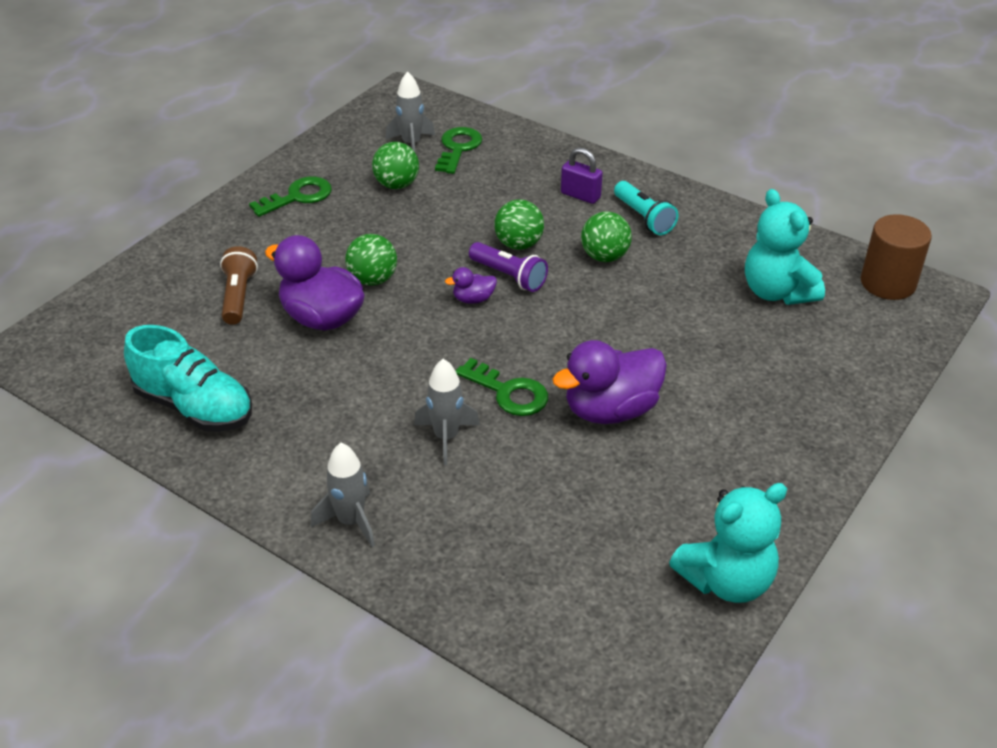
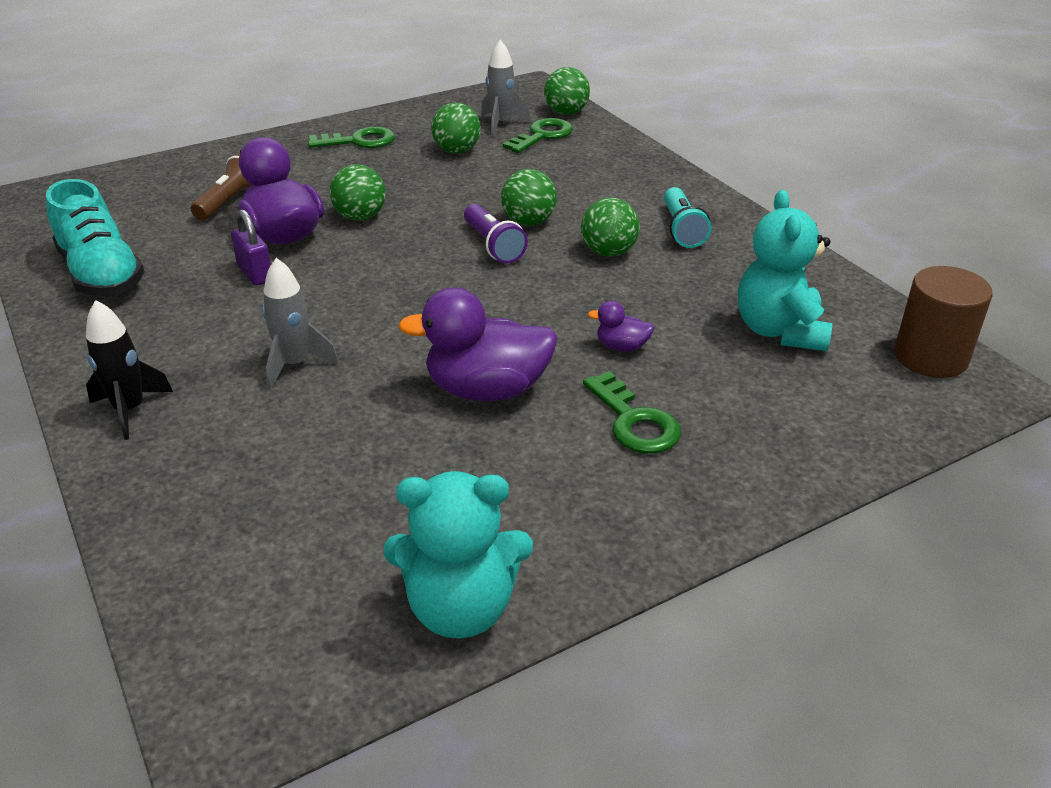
camera: 25 degrees right, 5 degrees down
grey rocket [311,443,375,547] -> black rocket [86,300,173,440]
purple duck [445,267,497,304] -> purple duck moved to [588,301,654,352]
green key [456,358,548,416] -> green key moved to [583,371,681,454]
purple padlock [561,148,603,204] -> purple padlock moved to [231,209,271,286]
none -> green ball [544,67,590,115]

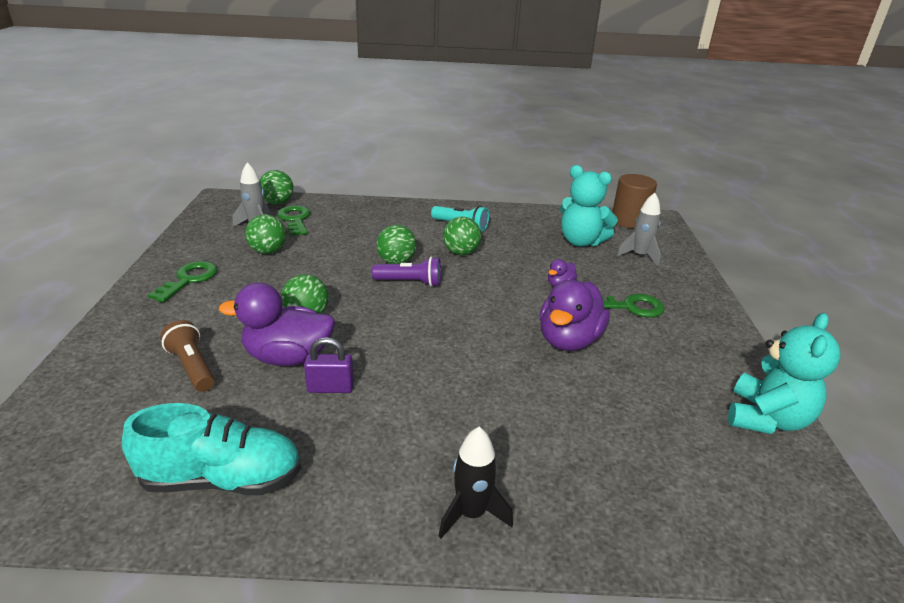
camera: 60 degrees left, 5 degrees down
grey rocket [262,258,339,390] -> grey rocket moved to [616,193,661,267]

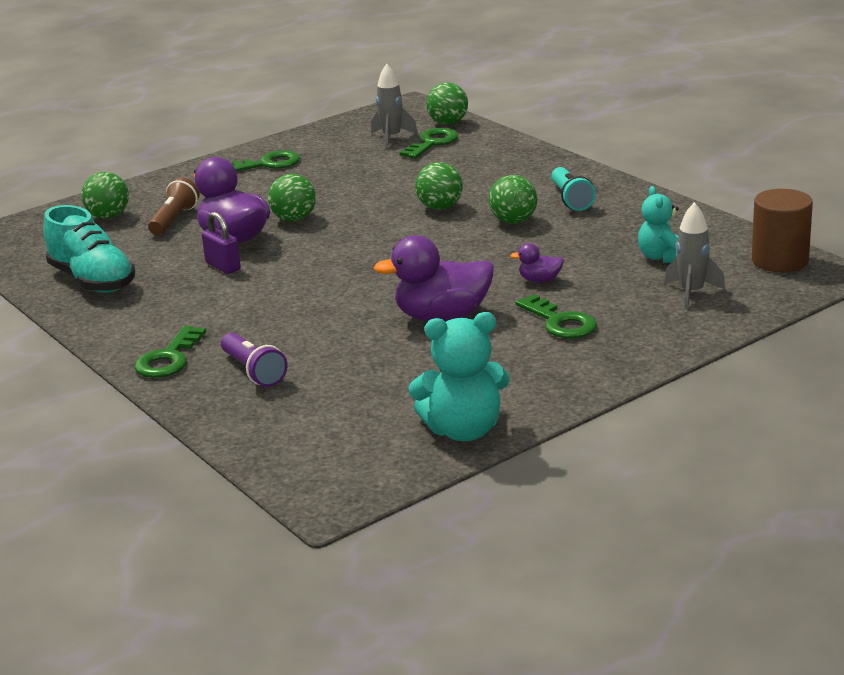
camera: 55 degrees right, 5 degrees down
green ball [245,214,286,254] -> green ball moved to [81,172,129,219]
purple flashlight [372,257,441,287] -> purple flashlight moved to [221,332,288,387]
black rocket [439,427,513,539] -> green key [134,326,206,378]
turquoise teddy bear [560,165,618,247] -> turquoise teddy bear [638,186,679,263], size x0.64

